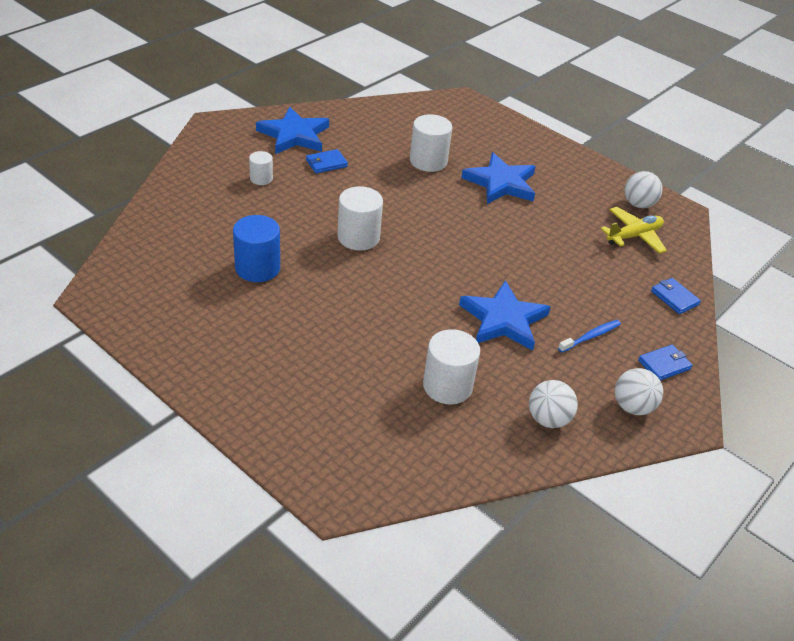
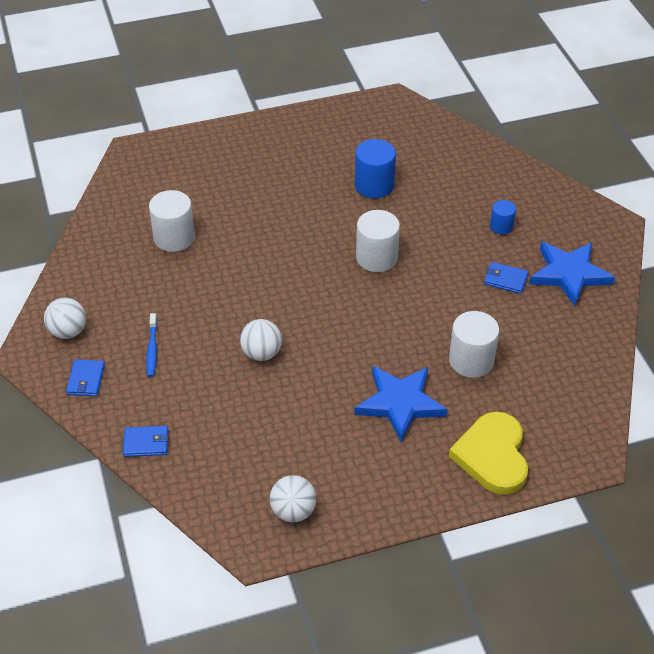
camera: 125 degrees right, 5 degrees up
white cylinder [249,151,273,185] -> blue cylinder [490,200,516,235]
blue wallet [306,149,348,173] -> blue wallet turned 75 degrees counterclockwise [484,262,528,294]
blue star [459,280,551,351] -> none
white ball [529,380,578,428] -> white ball moved to [240,319,282,361]
yellow plane [601,207,667,254] -> none
none -> yellow heart [449,412,528,495]

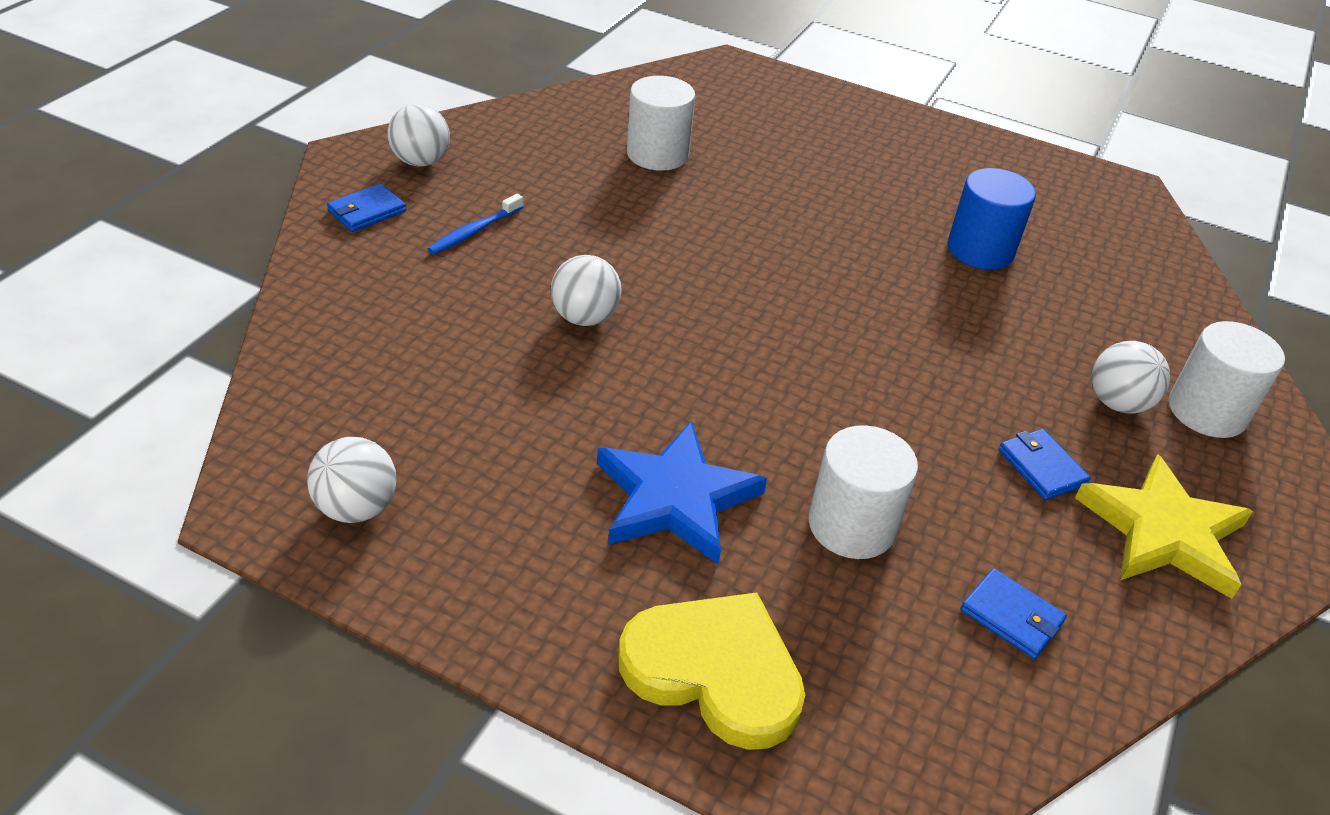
camera: 40 degrees right, 5 degrees down
blue wallet [123,426,168,457] -> blue wallet moved to [960,568,1067,659]
white cylinder [356,210,400,272] -> white cylinder moved to [1169,321,1285,438]
yellow heart [449,412,528,495] -> yellow heart turned 75 degrees clockwise [618,592,805,750]
blue cylinder [490,200,516,235] -> white ball [1092,341,1170,414]
blue star [529,242,615,306] -> yellow star [1075,454,1253,599]

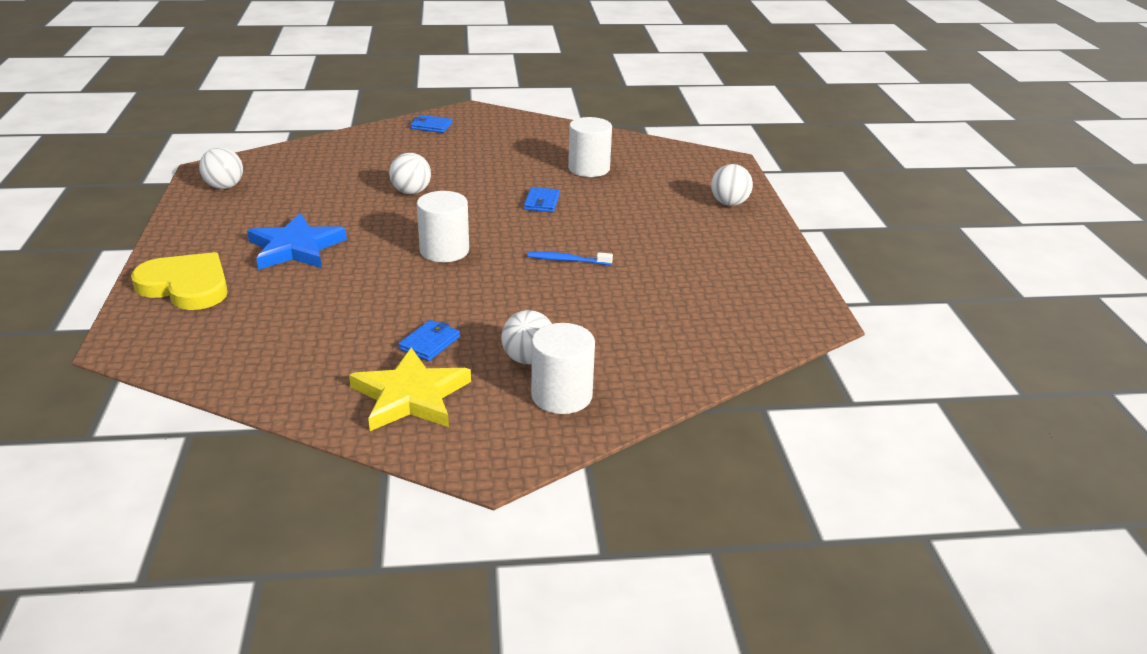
camera: 60 degrees right, 10 degrees down
white ball [387,104,450,166] -> white ball moved to [711,164,753,206]
blue toothbrush [428,194,523,254] -> blue toothbrush moved to [528,252,613,265]
yellow heart [618,592,805,750] -> yellow heart turned 60 degrees counterclockwise [131,252,228,310]
white cylinder [809,425,918,559] -> white cylinder moved to [417,191,469,262]
blue cylinder [947,168,1036,270] -> none
blue wallet [960,568,1067,659] -> blue wallet moved to [524,187,560,212]

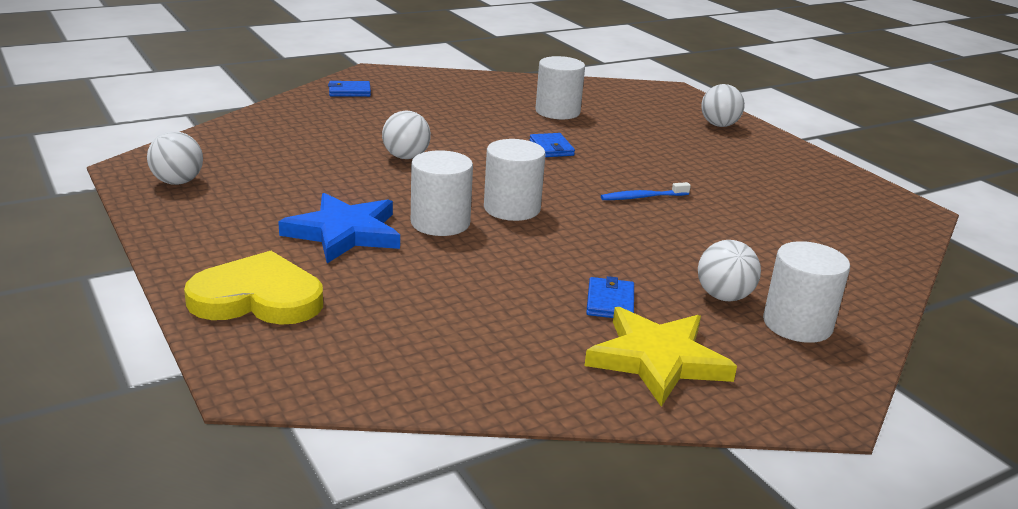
camera: 25 degrees left, 5 degrees down
none -> white cylinder [411,150,473,236]

